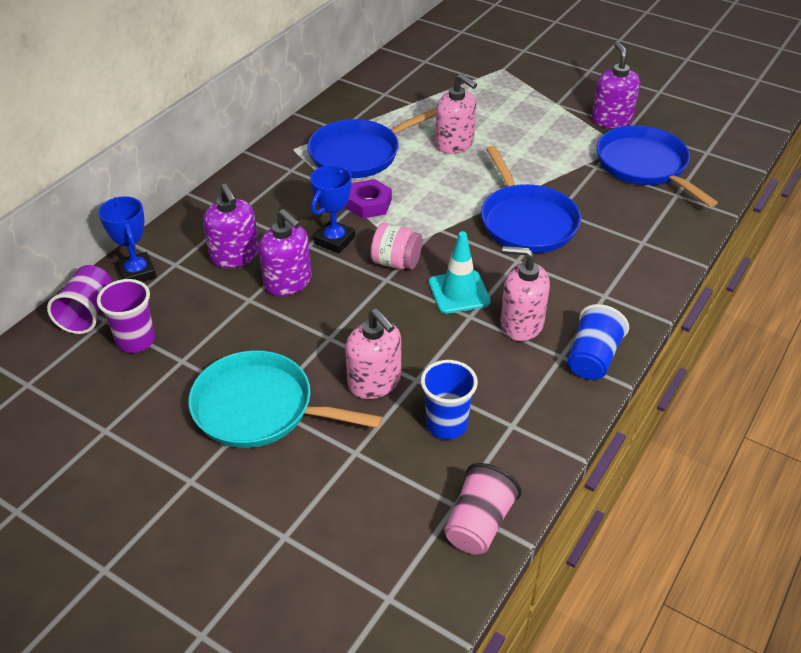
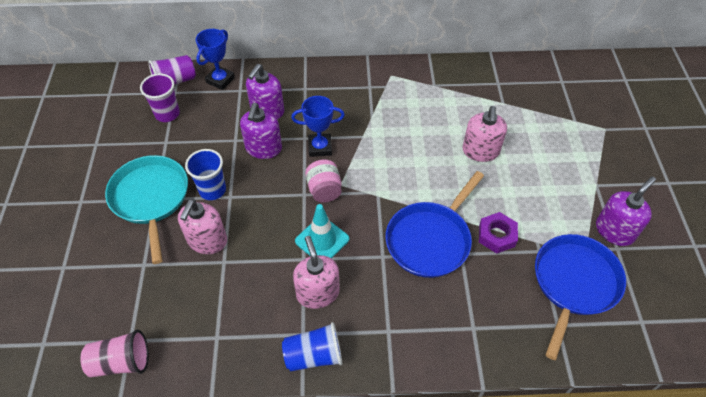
camera: 55 degrees right, 10 degrees up
blue pan [308,108,436,178] -> none
purple nut [346,179,392,219] -> purple nut moved to [479,212,518,253]
blue cup [421,360,478,439] -> blue cup moved to [185,149,226,200]

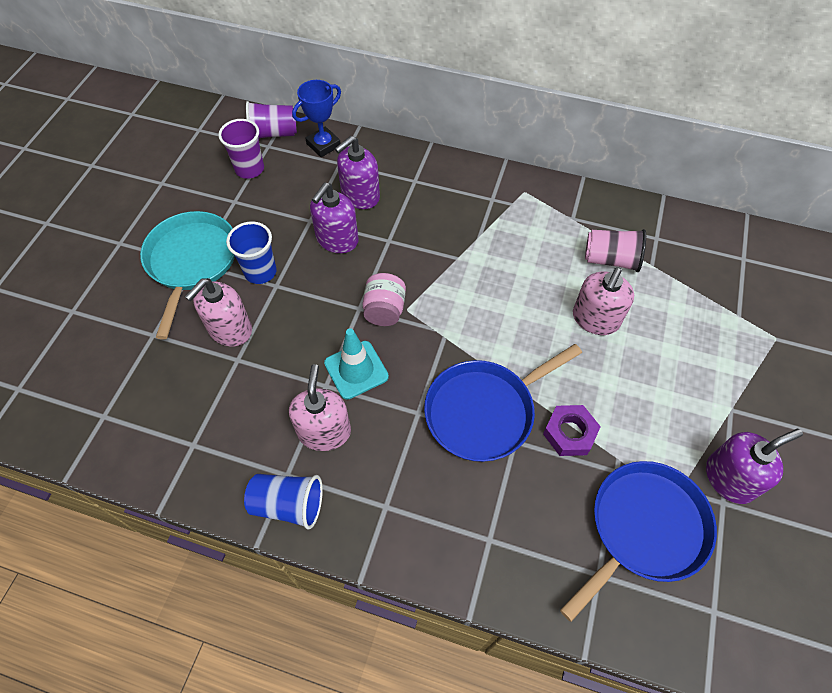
camera: 20 degrees right, 5 degrees up
pink cup [80,329,149,377] -> pink cup moved to [585,229,646,272]
blue trophy [291,96,345,157] -> none

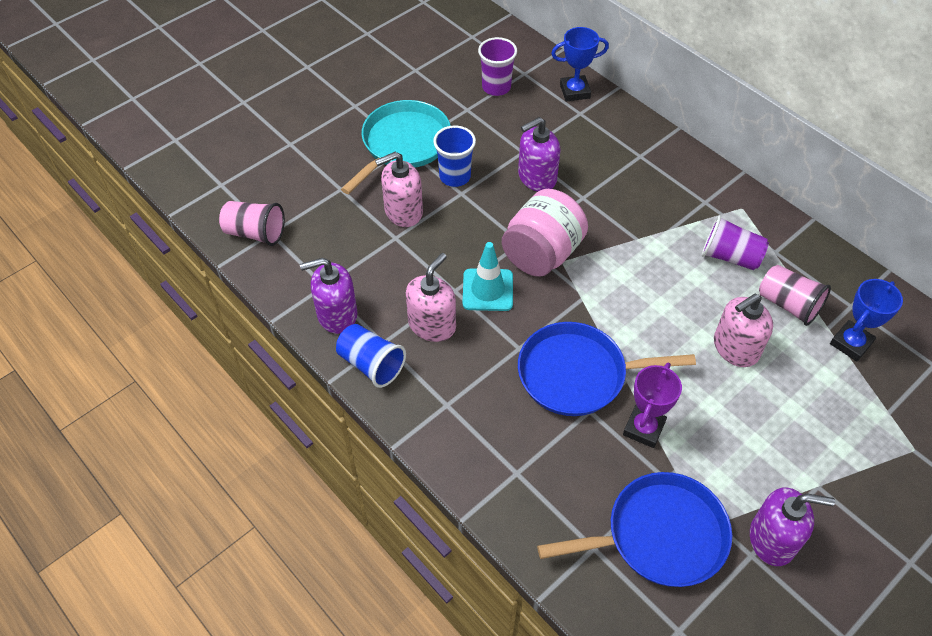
camera: 30 degrees right, 5 degrees down
purple cup [246,101,297,138] -> purple cup moved to [702,215,769,270]
purple soap dispenser [335,136,380,209] -> purple soap dispenser moved to [300,258,357,334]
pink jar [363,273,406,326] -> pink jar [502,189,588,277], size x1.66
purple nut [543,405,601,456] -> purple trophy [623,362,682,448]
none -> pink cup [219,201,285,246]
none -> blue trophy [830,279,903,361]

